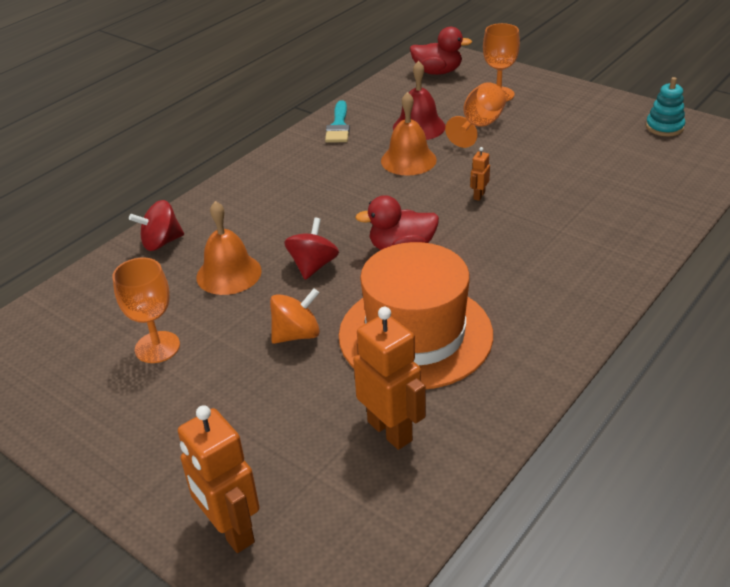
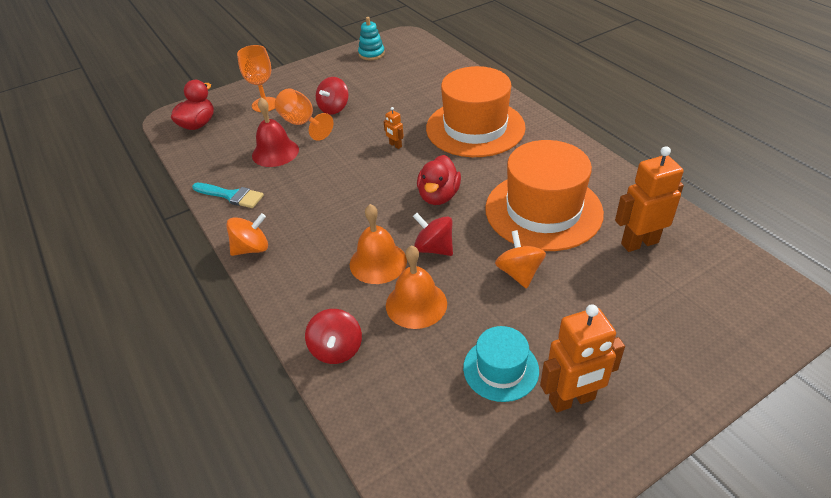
camera: 70 degrees left, 5 degrees up
orange goblet [112,258,180,363] -> turquoise hat [463,326,539,402]
orange robot [178,405,260,553] -> orange robot moved to [540,304,625,413]
orange bell [381,92,437,176] -> orange bell moved to [350,204,407,284]
none -> orange spinning top [226,213,268,256]
none -> red spinning top [316,77,349,115]
none -> orange hat [426,66,526,157]

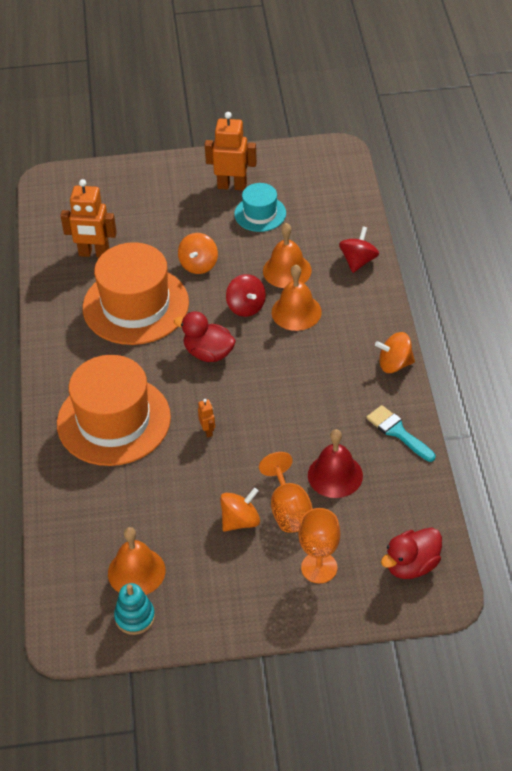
camera: 155 degrees left, 5 degrees up
red spinning top [316,77,349,115] -> orange spinning top [220,488,260,532]
red duck [417,155,461,205] -> red duck turned 105 degrees counterclockwise [174,311,236,362]
none -> orange bell [108,527,165,595]

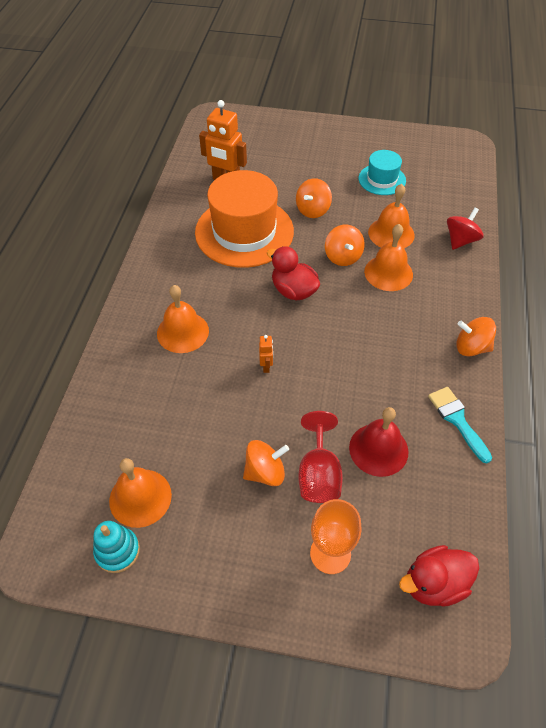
camera: 15 degrees right, 5 degrees up
orange hat [57,355,171,466] -> orange bell [157,285,209,353]
orange robot [205,112,257,190] -> none
red spinning top [226,274,266,317] -> orange spinning top [325,225,365,266]
orange goblet [259,452,313,533] -> red goblet [298,411,343,503]

